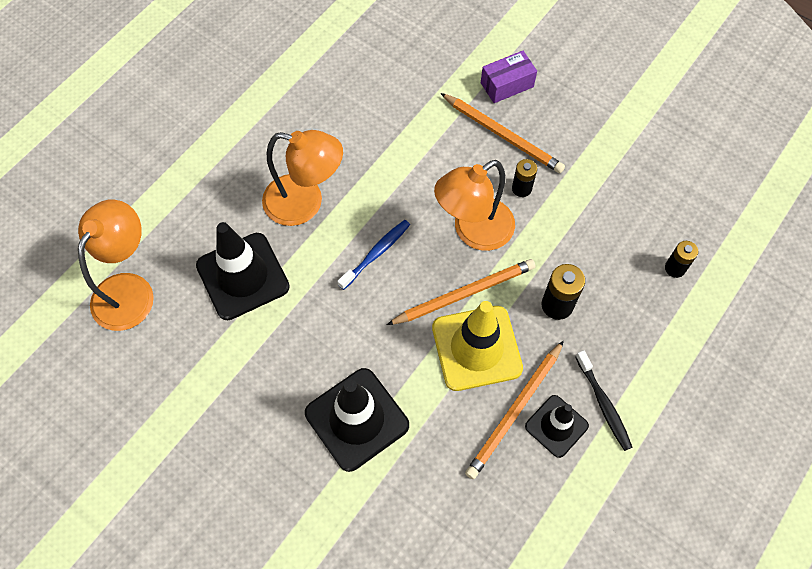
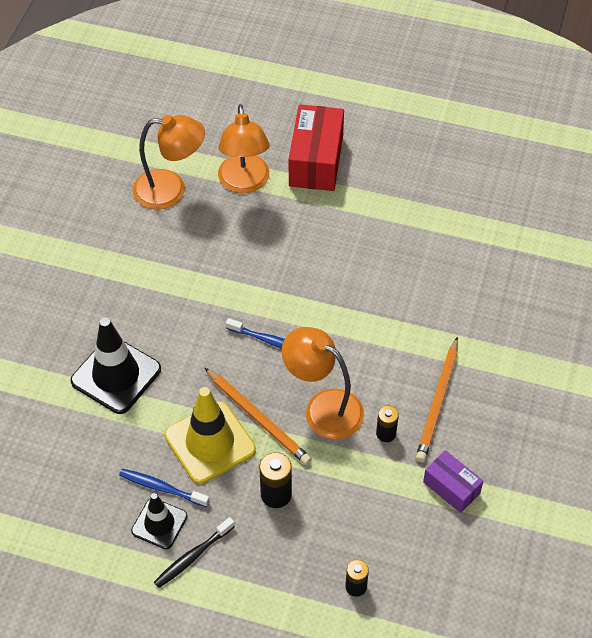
camera: 70 degrees right, 10 degrees down
black traffic cone [196,222,290,320] -> none
orange lamp [262,130,343,226] -> orange lamp moved to [218,104,270,193]
orange pencil [465,340,564,479] -> blue toothbrush [119,469,210,507]
purple box [481,51,537,103] -> purple box moved to [423,450,483,513]
none -> red box [289,104,344,191]

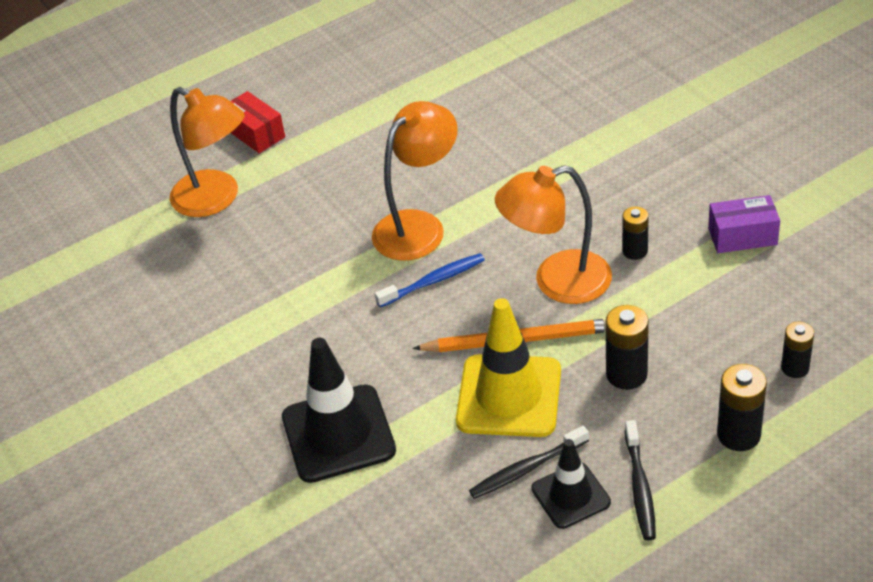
camera: 45 degrees left, 10 degrees down
blue toothbrush [119,469,210,507] -> black toothbrush [469,426,589,499]
orange lamp [133,115,205,210] -> orange lamp moved to [372,101,458,261]
red box [289,104,344,191] -> red box [231,91,285,153], size x0.57
orange pencil [416,337,458,462] -> none
none -> black battery [717,364,767,451]

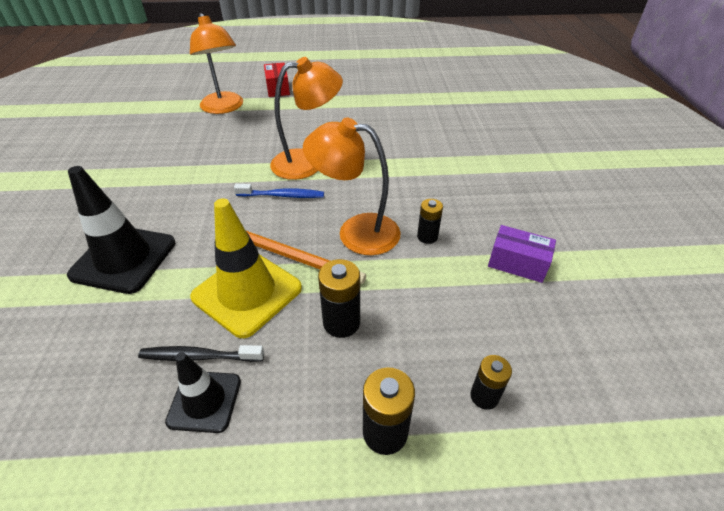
camera: 25 degrees right, 0 degrees up
black toothbrush [625,420,656,540] -> none

